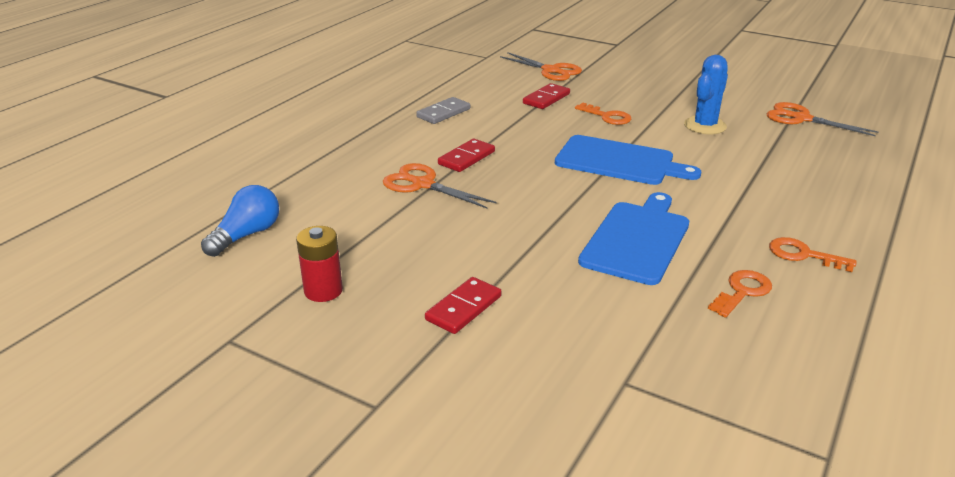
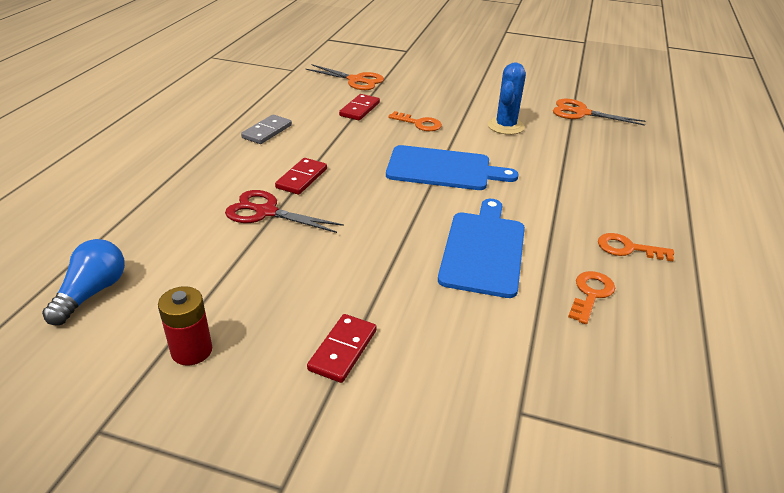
camera: 15 degrees left, 5 degrees up
orange scissors [383,163,496,209] -> red scissors [225,190,344,233]

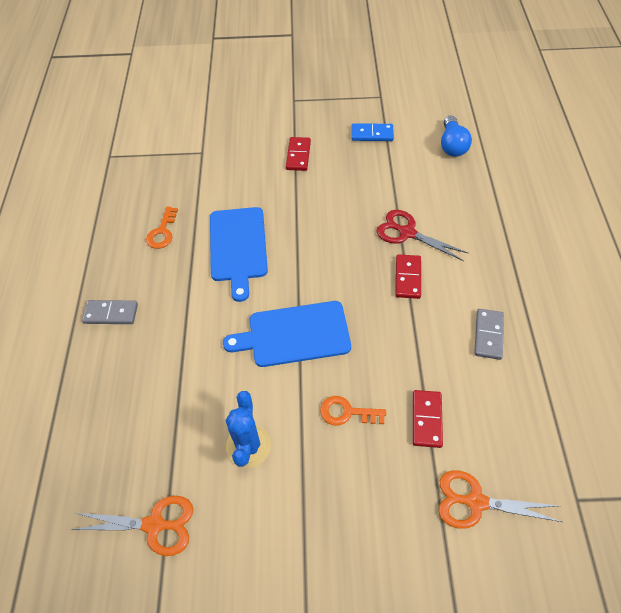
camera: 165 degrees right, 20 degrees up
red battery [158,286,212,366] -> blue domino [351,123,394,141]
red scissors [225,190,344,233] -> red scissors turned 150 degrees counterclockwise [376,210,468,261]
orange key [598,233,674,261] -> none
none -> grey domino [82,300,138,324]

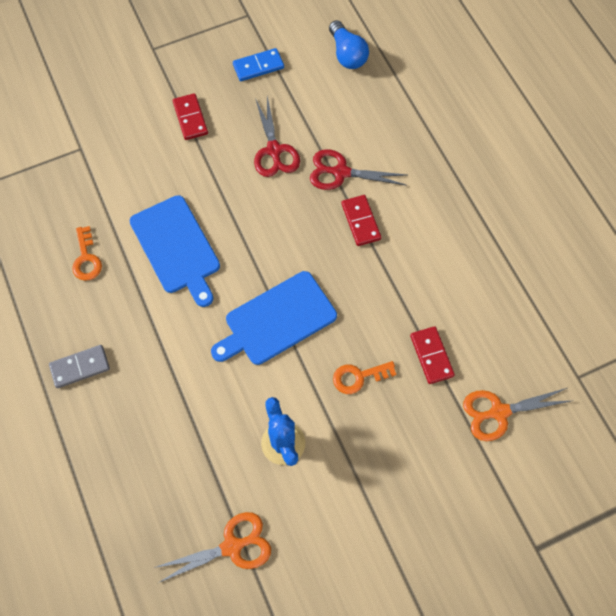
camera: 25 degrees left, 10 degrees up
grey domino [474,309,504,360] -> none
none -> red scissors [254,97,300,177]

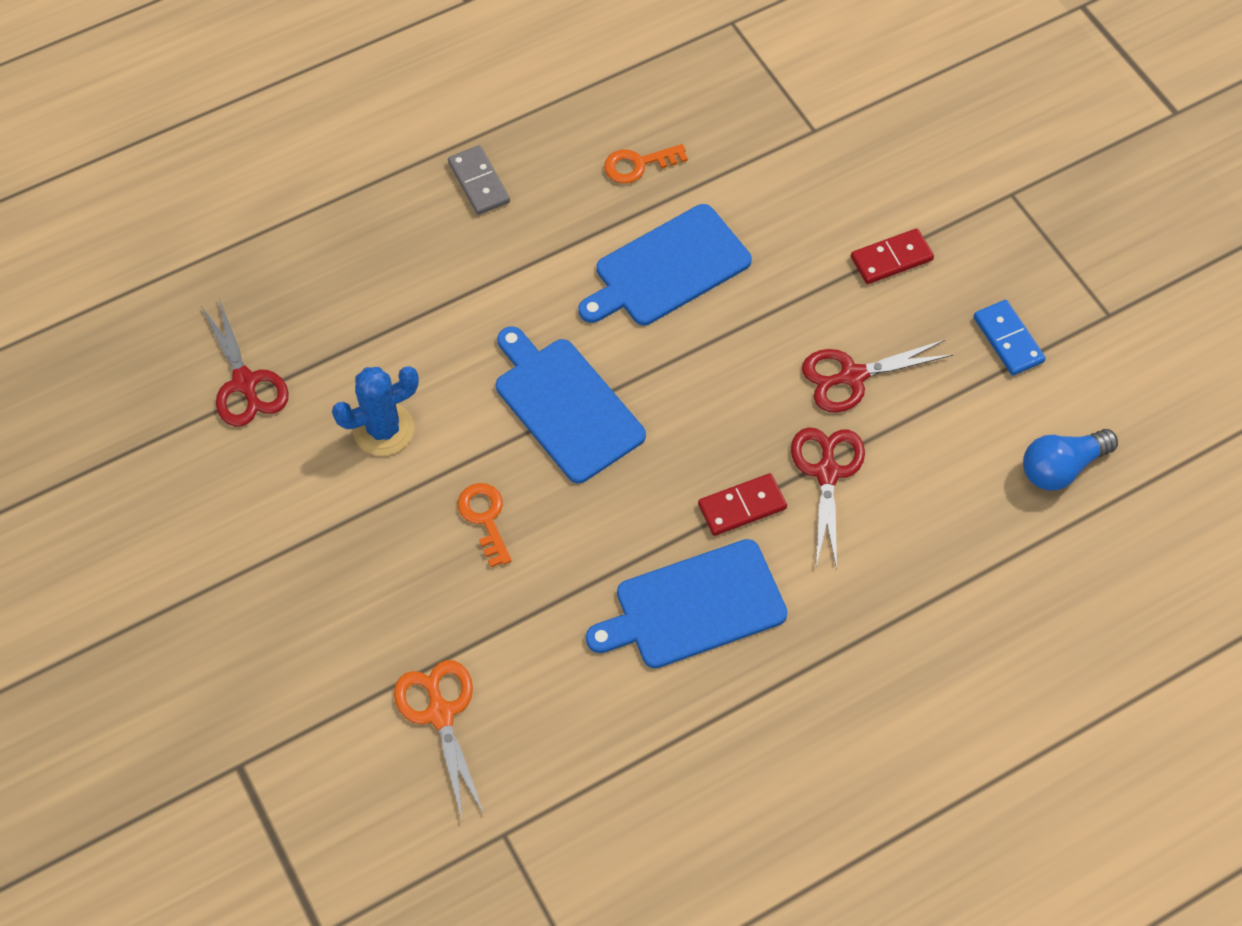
camera: 85 degrees right, 5 degrees down
orange scissors [154,512,271,583] -> red scissors [201,299,289,427]
red domino [410,326,455,384] -> none
none -> blue cutting board [586,539,788,668]

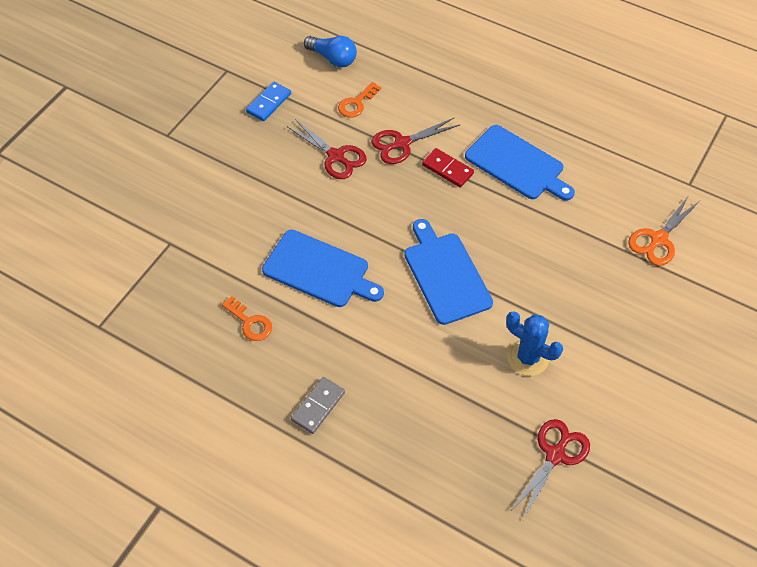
camera: 120 degrees left, 5 degrees down
orange key [457,483,512,567] -> orange key moved to [338,82,381,118]
blue cutting board [496,326,646,483] -> blue cutting board turned 135 degrees clockwise [404,219,493,325]
red domino [851,228,934,284] -> none

